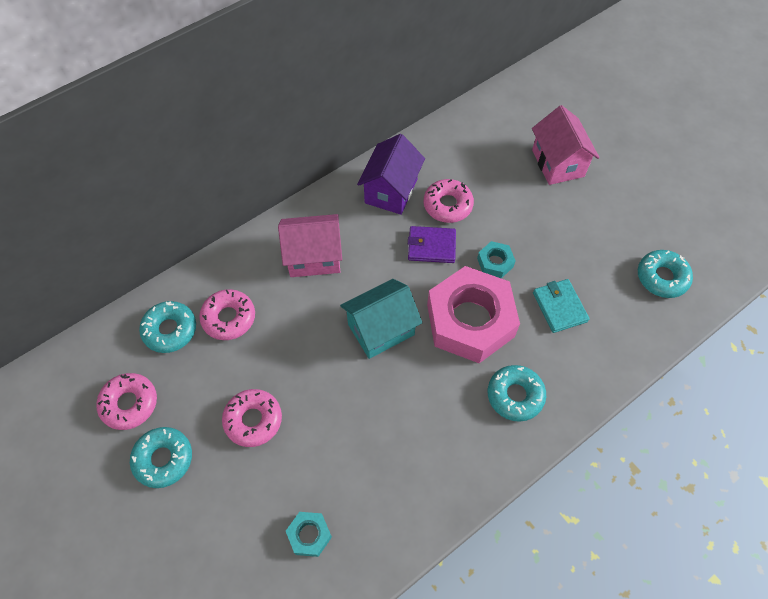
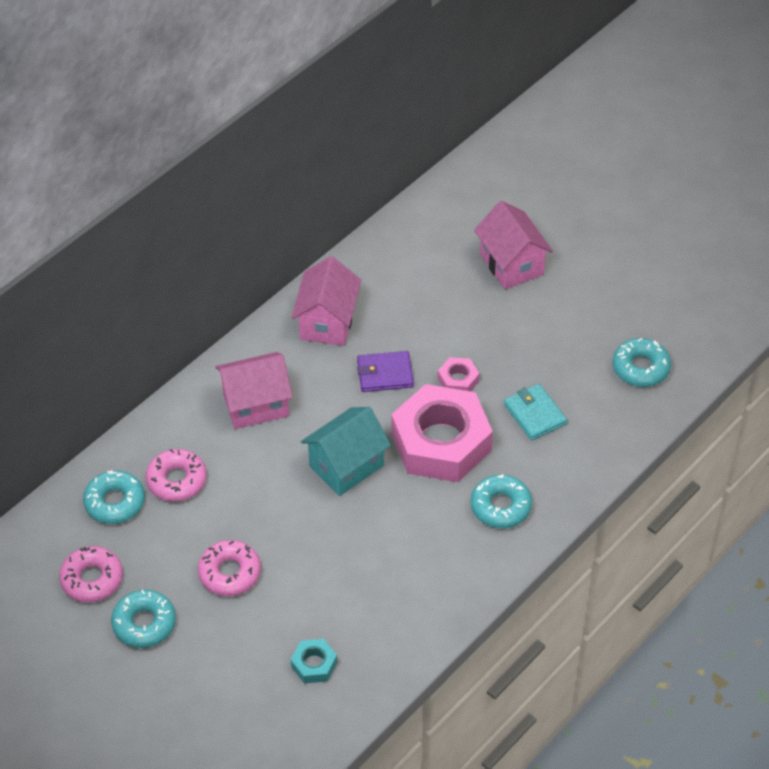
camera: 10 degrees left, 10 degrees down
purple house [357,134,425,215] -> pink house [291,256,361,346]
pink donut [424,179,474,223] -> none
turquoise nut [477,241,515,278] -> pink nut [438,357,479,392]

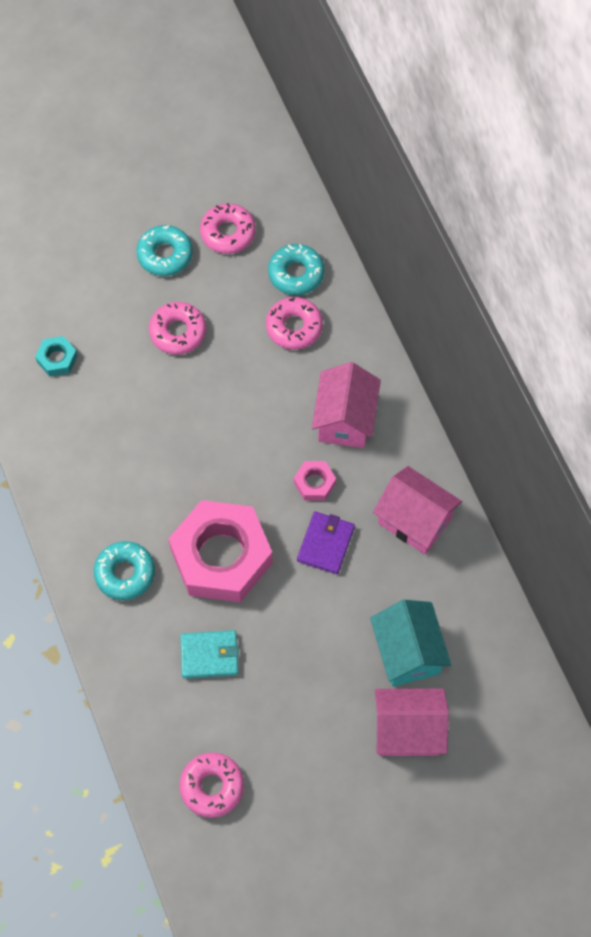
camera: 115 degrees right, 15 degrees up
turquoise house [301,407,391,496] -> turquoise house moved to [370,600,451,687]
pink nut [438,357,479,392] -> pink nut moved to [294,461,336,501]
turquoise donut [612,338,671,387] -> pink donut [180,753,244,818]

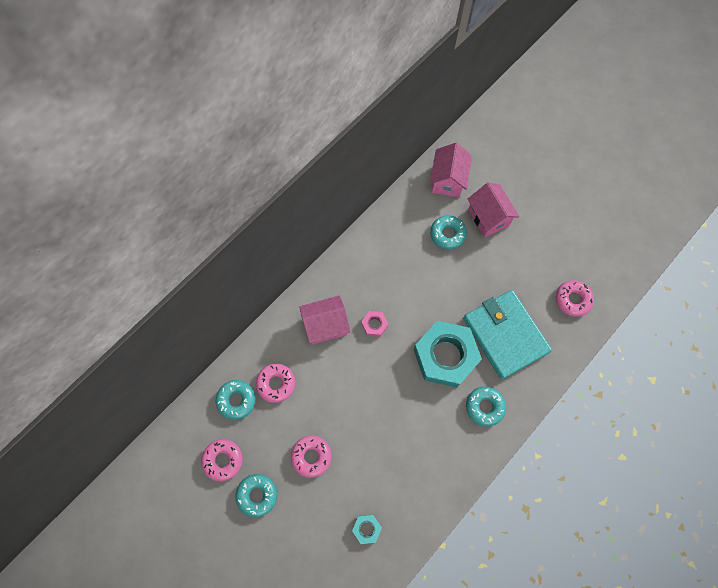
camera: 115 degrees left, 5 degrees up
pink nut [168,500,273,602] -> turquoise nut [414,321,482,388]
turquoise wallet [180,630,239,678] -> turquoise wallet [463,290,552,379], size x2.11
purple wallet [297,512,355,574] -> none
turquoise house [370,600,451,687] -> turquoise donut [430,215,467,250]
pink house [373,466,462,554] -> pink house moved to [430,143,472,197]

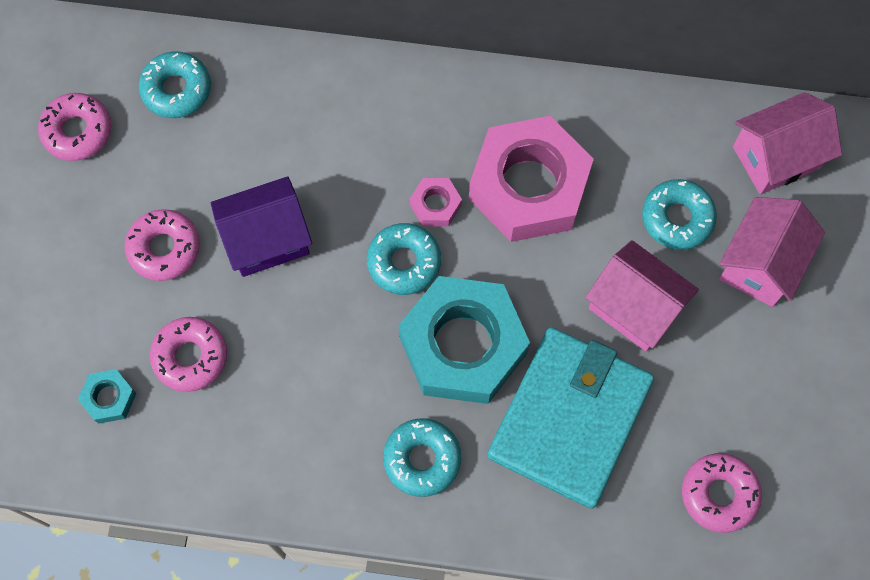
camera: 55 degrees right, 0 degrees up
turquoise donut [235,474,277,518] -> turquoise donut moved to [367,223,441,295]
pink donut [256,363,295,403] -> pink donut moved to [150,317,227,392]
pink house [299,295,351,344] -> pink house moved to [585,240,699,352]
none -> purple house [211,177,312,277]
none -> pink nut [469,116,594,242]

